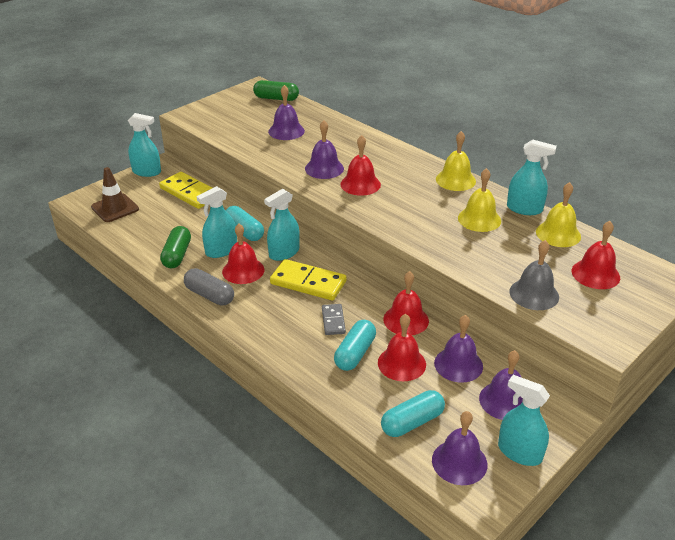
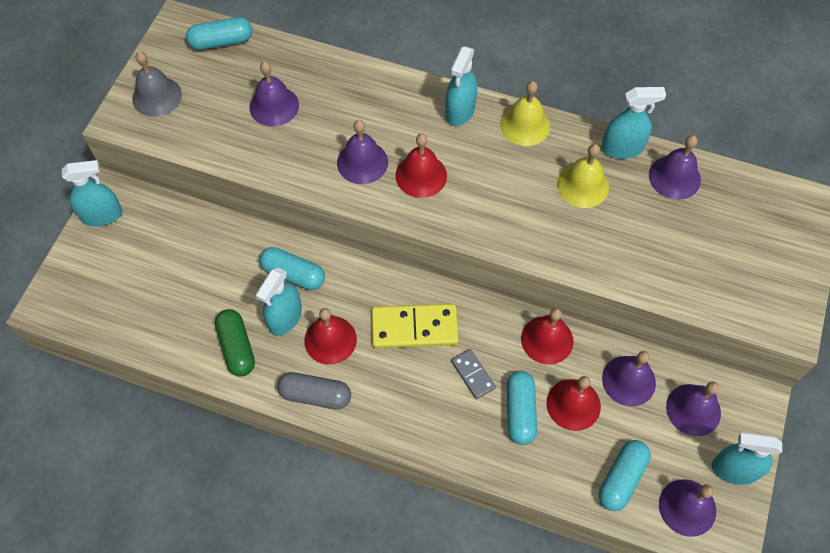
camera: 25 degrees left, 25 degrees up
brown traffic cone [91,167,139,222] -> none
yellow domino [159,172,212,209] -> none
green capsule [253,80,299,101] -> turquoise capsule [186,17,252,50]
turquoise spray bottle [264,189,300,261] -> turquoise spray bottle moved to [445,46,477,126]
grey bell [510,240,559,310] -> grey bell moved to [132,51,182,117]
yellow bell [536,182,581,247] -> purple bell [649,135,701,200]
red bell [572,221,620,289] -> none

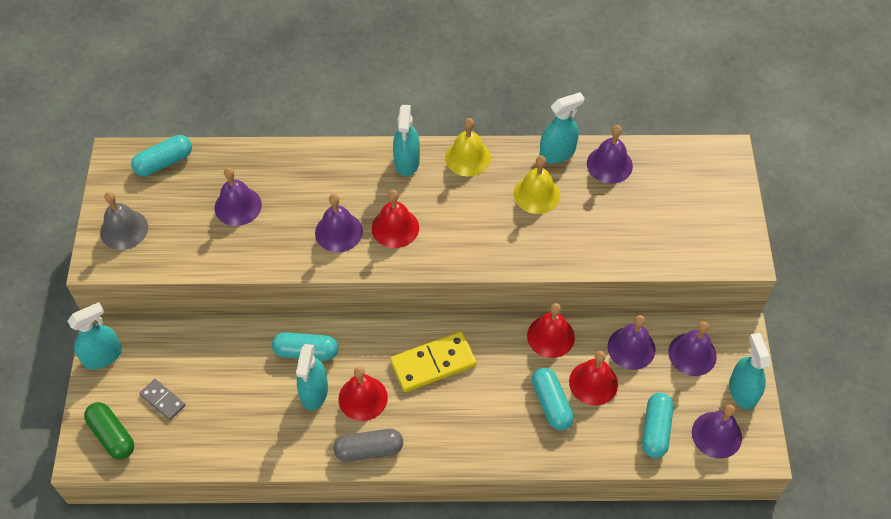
camera: 20 degrees left, 5 degrees down
green capsule [215,309,255,377] -> green capsule moved to [84,402,134,460]
grey domino [451,349,496,399] -> grey domino moved to [139,379,185,420]
turquoise spray bottle [712,432,782,485] -> turquoise spray bottle turned 90 degrees clockwise [729,333,771,410]

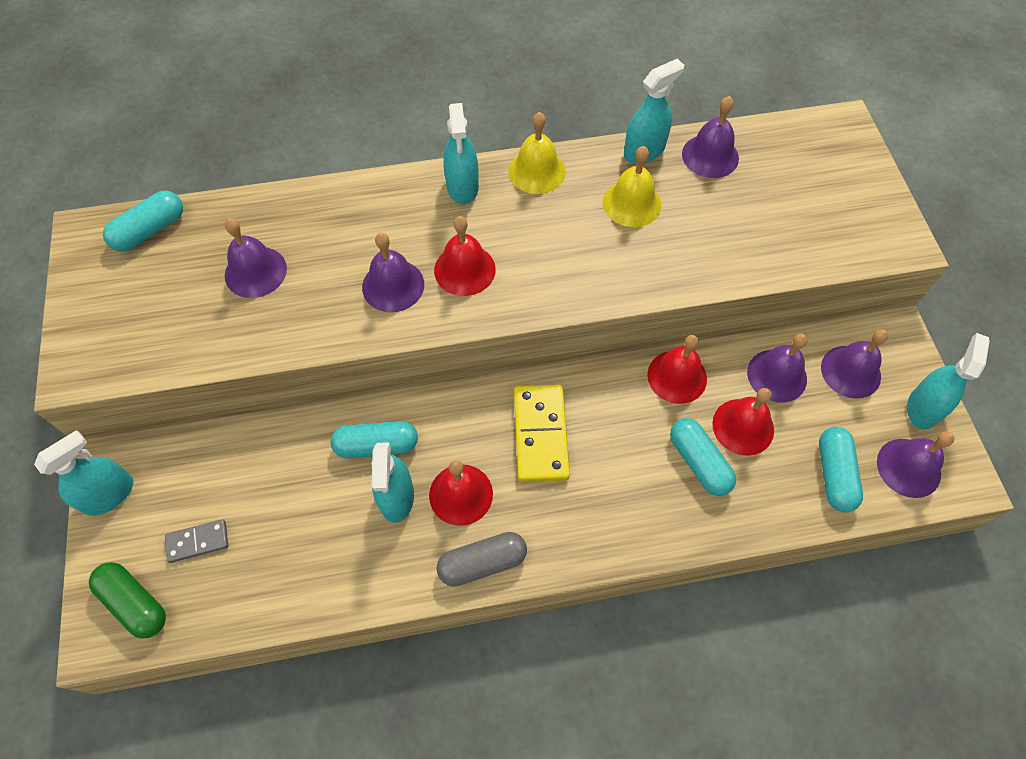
camera: 10 degrees left, 5 degrees up
grey bell [100,191,148,250] -> none
grey domino [139,379,185,420] -> grey domino turned 45 degrees counterclockwise [165,519,228,563]
yellow domino [390,331,477,392] -> yellow domino turned 60 degrees counterclockwise [514,385,570,482]
turquoise spray bottle [729,333,771,410] -> turquoise spray bottle turned 45 degrees clockwise [907,333,990,429]

